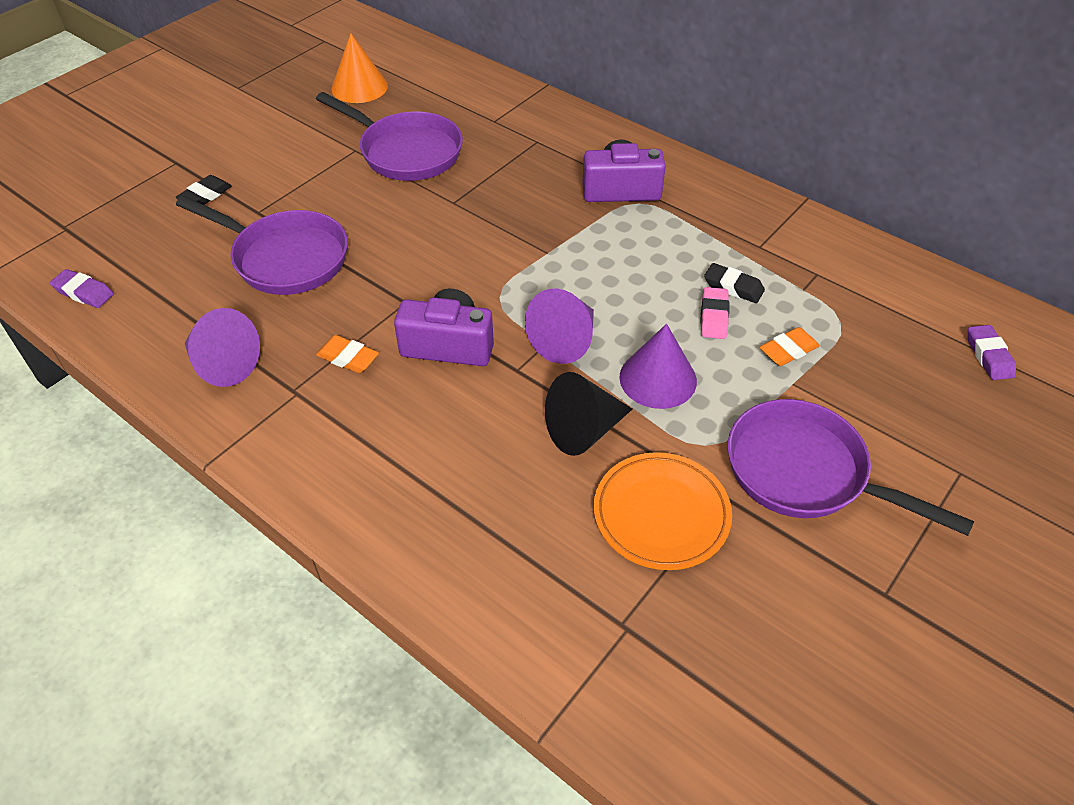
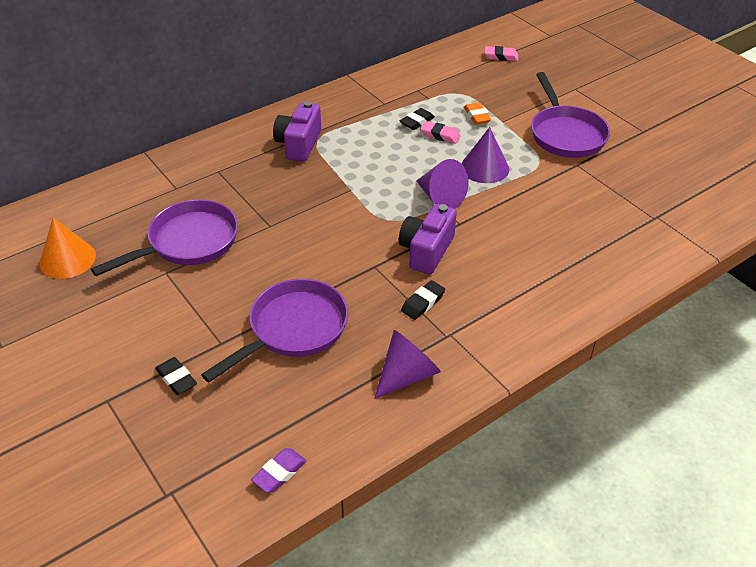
camera: 75 degrees left, 5 degrees down
orange eraser [316,335,379,373] -> black eraser [401,280,445,320]
black cone [545,372,632,456] -> none
orange plate [594,452,732,570] -> none
purple pan [728,399,974,536] -> purple pan turned 60 degrees counterclockwise [531,72,610,158]
purple eraser [968,325,1016,380] -> pink eraser [485,46,518,61]

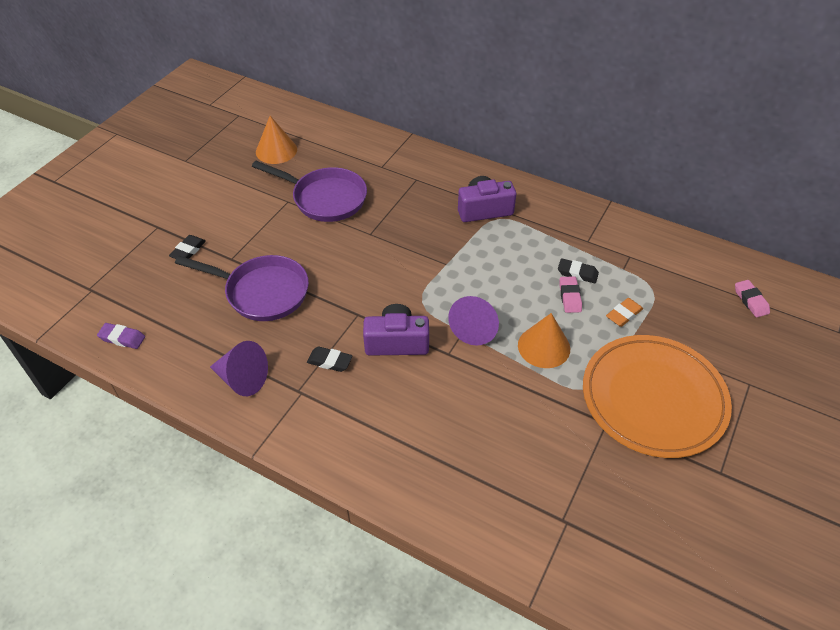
camera: 65 degrees right, 5 degrees up
purple cone [461,127,509,183] -> orange cone [518,313,570,368]
purple pan [531,72,610,158] -> orange plate [583,335,732,458]

